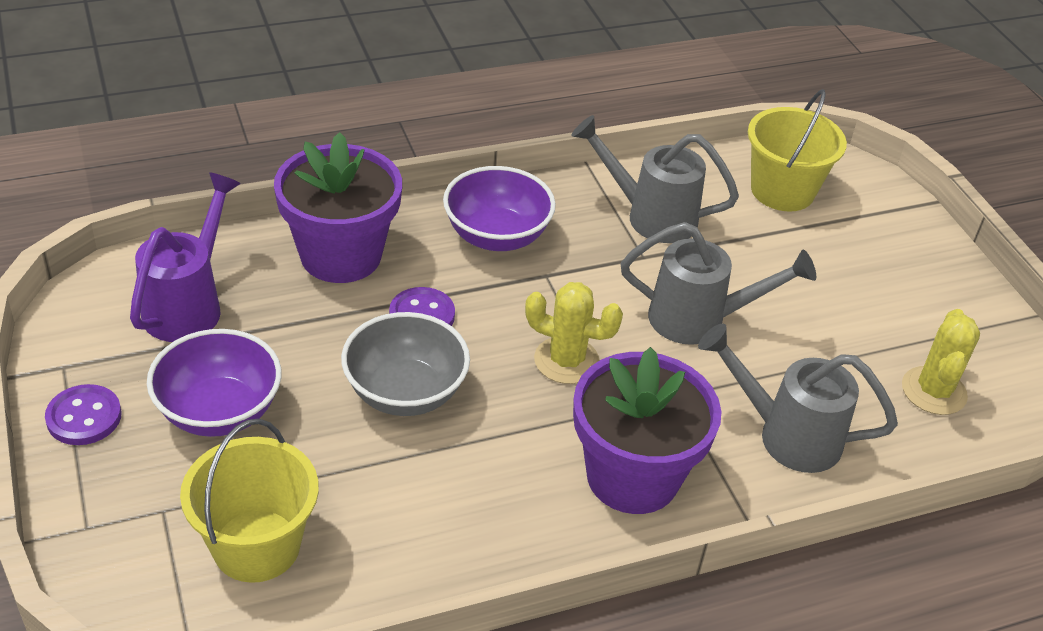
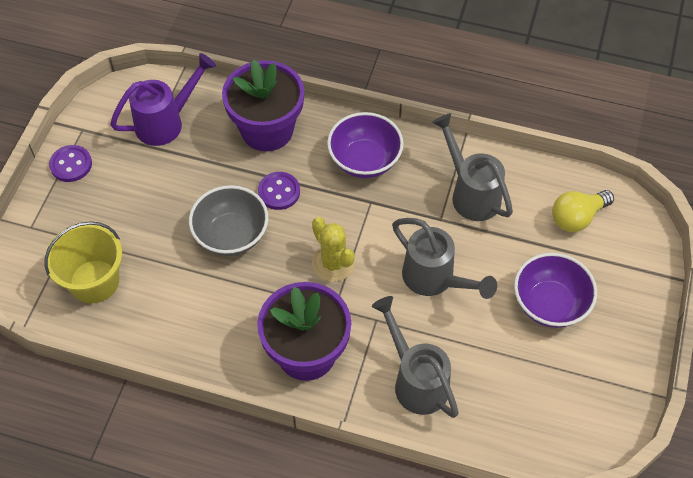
camera: 40 degrees right, 15 degrees up
purple bowl [147,329,282,437] -> purple bowl moved to [514,253,597,328]
yellow bucket [748,89,847,212] -> yellow light bulb [552,190,614,232]
yellow cactus [902,309,980,415] -> none

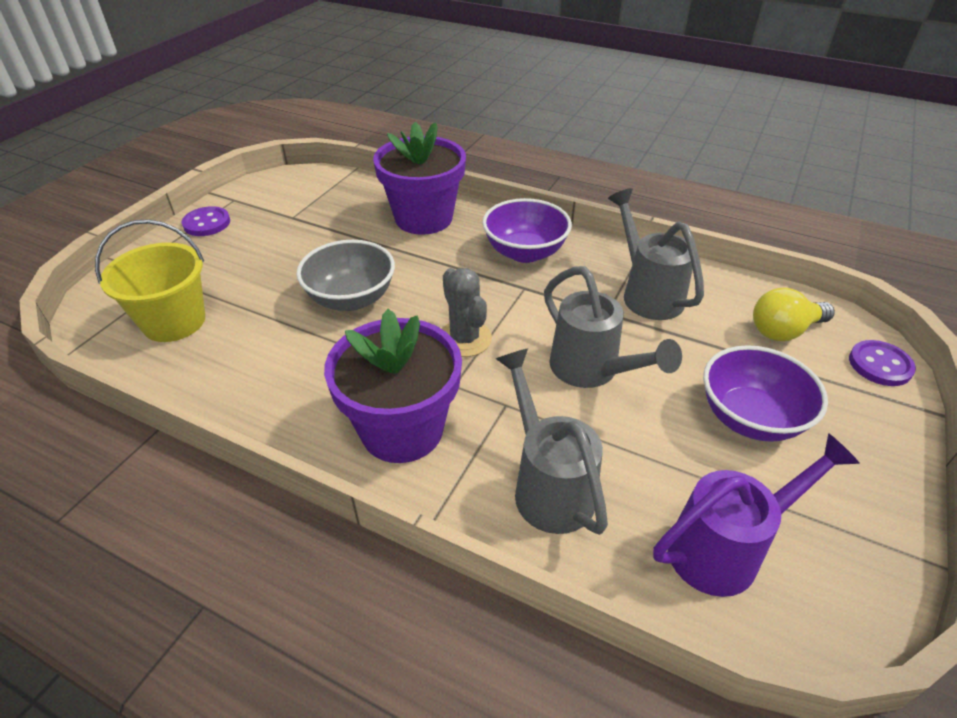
camera: 10 degrees right, 15 degrees down
purple watering can [110,53,216,146] -> purple watering can moved to [653,433,860,597]
purple button [258,172,300,210] -> purple button moved to [849,340,916,386]
yellow cactus [312,217,355,282] -> grey cactus [442,268,492,357]

